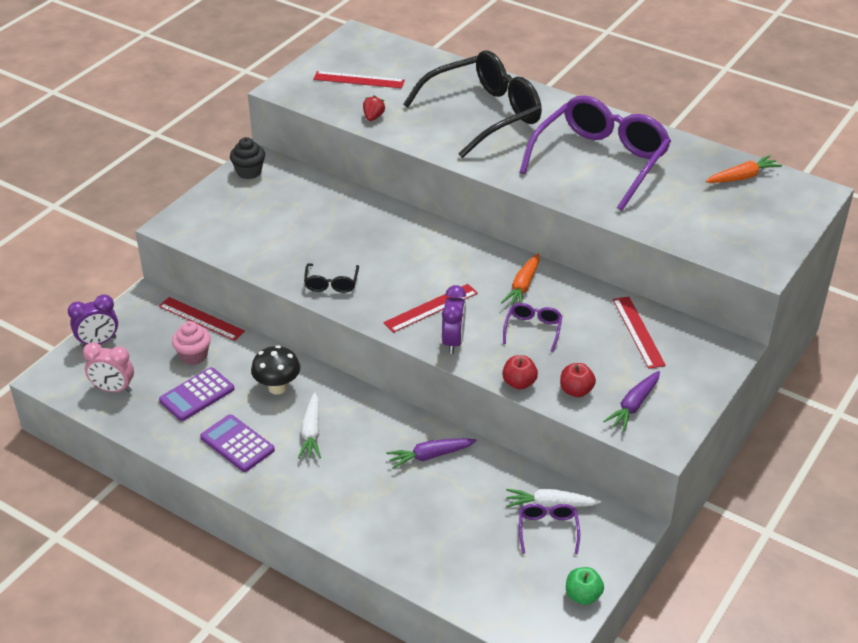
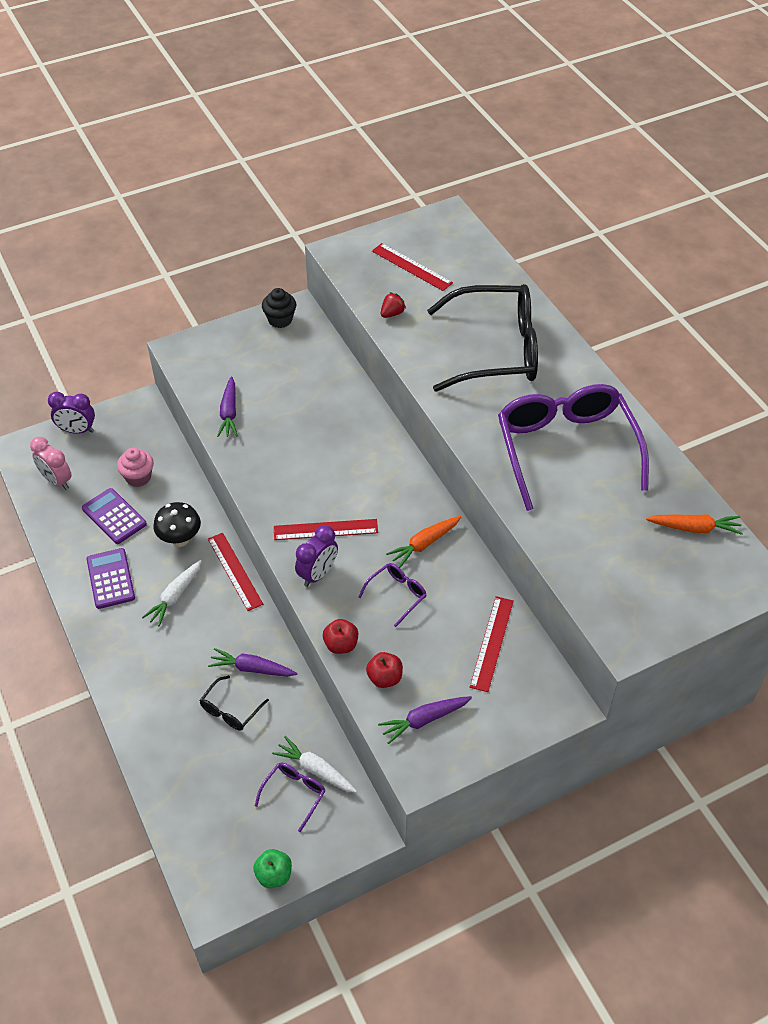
camera: 30 degrees right, 10 degrees up
red ruler [159,297,245,341] -> red ruler moved to [208,533,263,611]
purple calculator [159,367,234,421] -> purple calculator turned 60 degrees clockwise [82,488,147,544]
black glasses [304,263,359,293] -> black glasses moved to [199,675,269,731]
purple glasses [519,95,671,211] -> purple glasses turned 75 degrees counterclockwise [498,384,649,511]
none -> purple carrot [217,376,238,437]

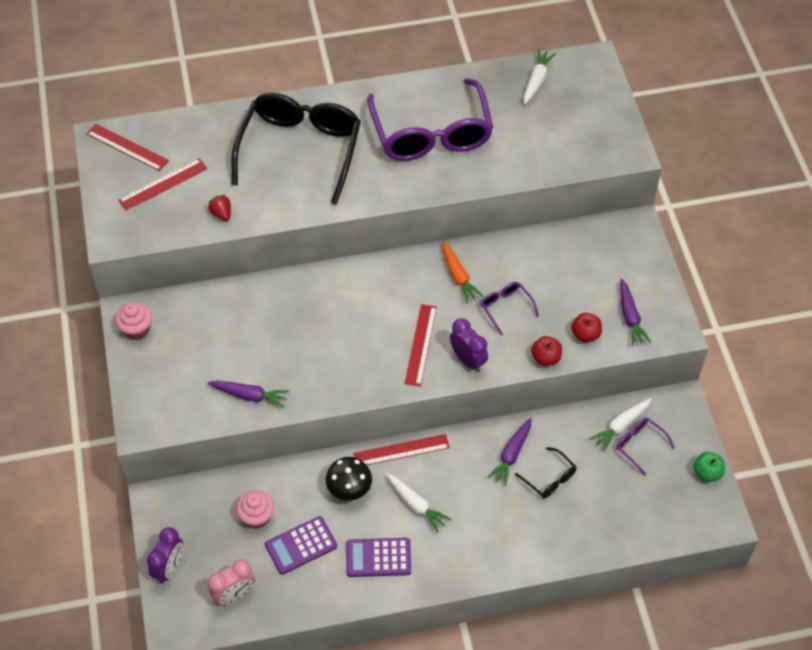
camera: 75 degrees left, 5 degrees up
black cupcake [262,288,296,328] -> pink cupcake [115,302,152,340]
red ruler [470,596,514,692] -> red ruler moved to [86,124,169,171]
purple glasses [498,384,649,511] -> purple glasses turned 105 degrees counterclockwise [367,78,494,161]
orange carrot [646,514,743,535] -> white carrot [524,49,556,104]

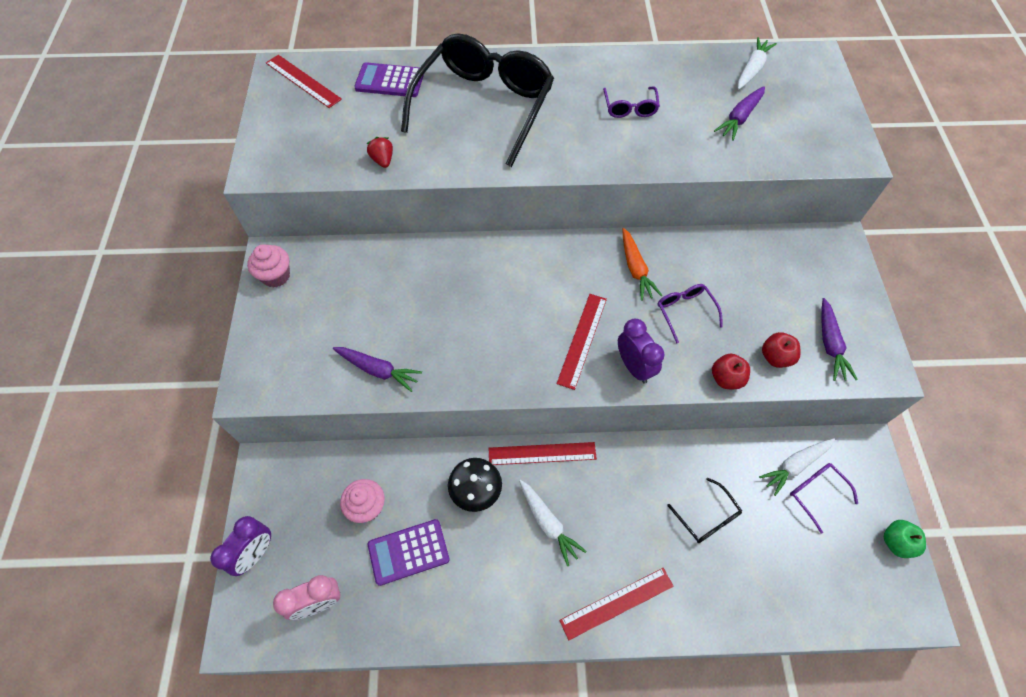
camera: 10 degrees right, 5 degrees up
red ruler [118,158,207,210] -> red ruler moved to [559,568,674,640]
purple calculator [346,538,411,577] -> purple calculator moved to [354,62,424,97]
purple glasses [367,78,494,161] -> purple glasses [603,86,660,118], size x0.41
purple carrot [488,418,532,486] -> purple carrot moved to [714,86,765,141]

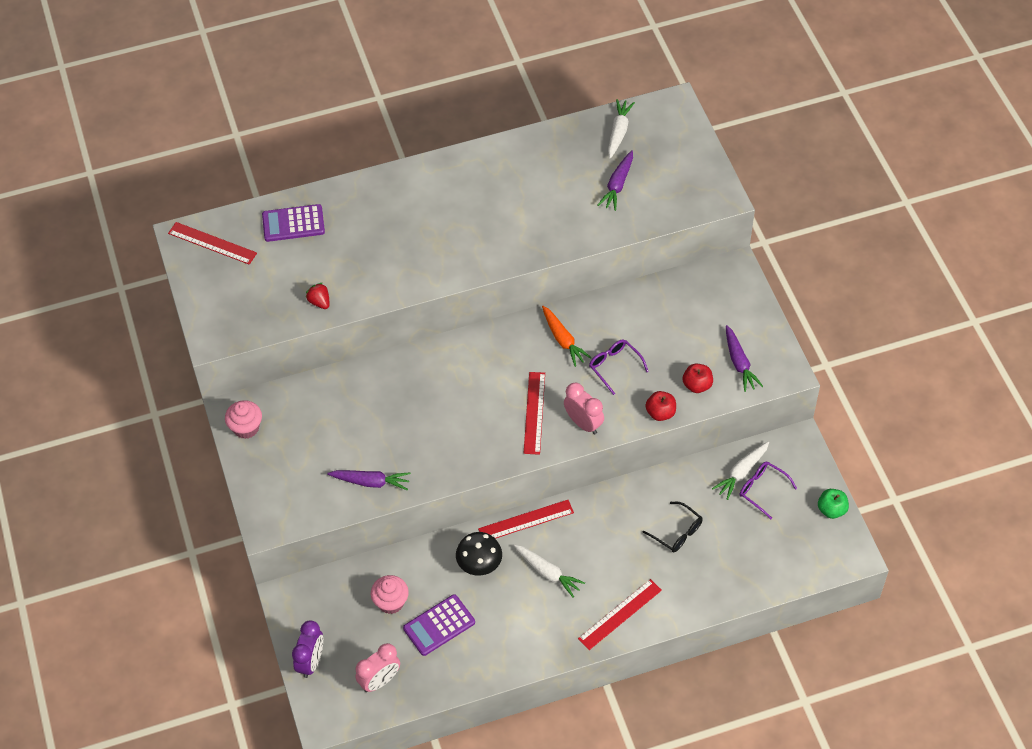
camera: 15 degrees left, 5 degrees down
black glasses [401,33,554,167] -> none
purple glasses [603,86,660,118] -> none
purple clock [618,319,665,384] -> pink clock [564,382,604,434]

